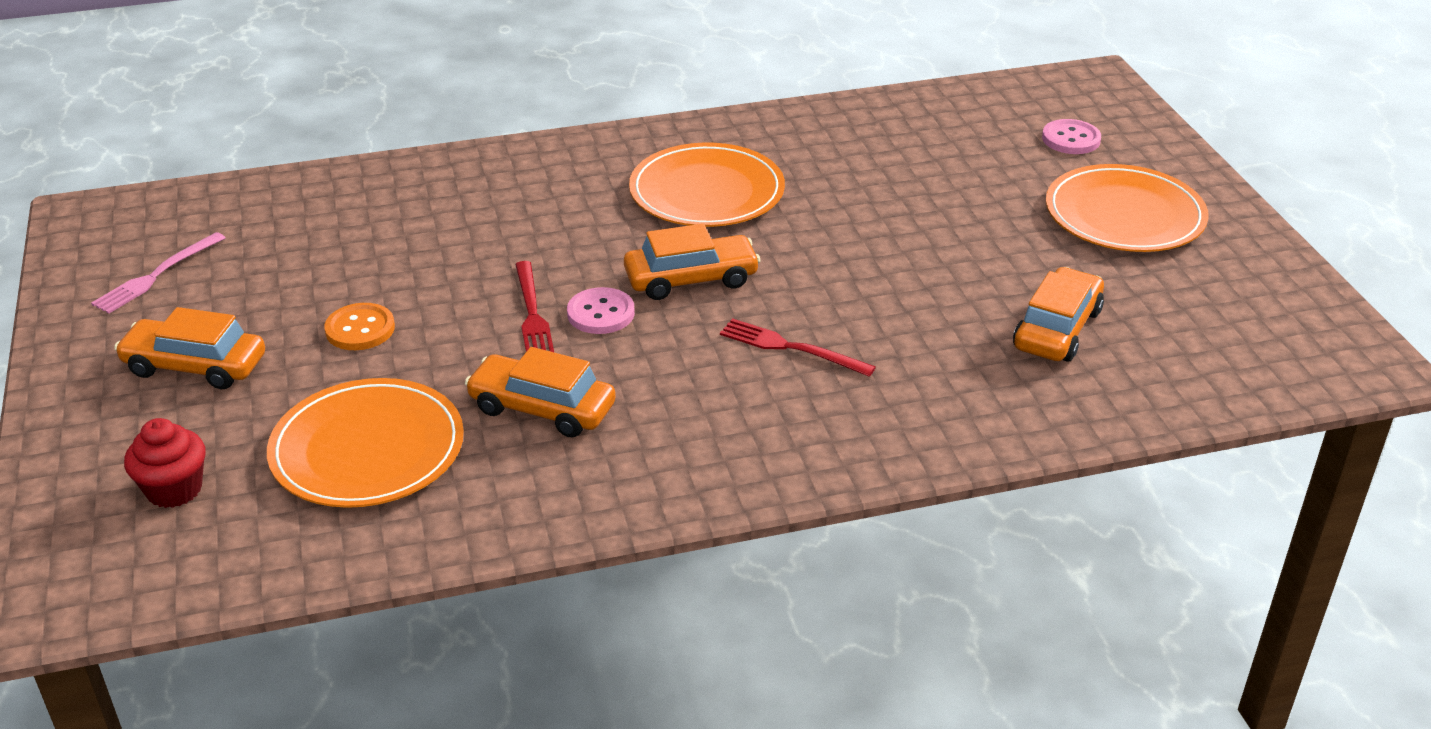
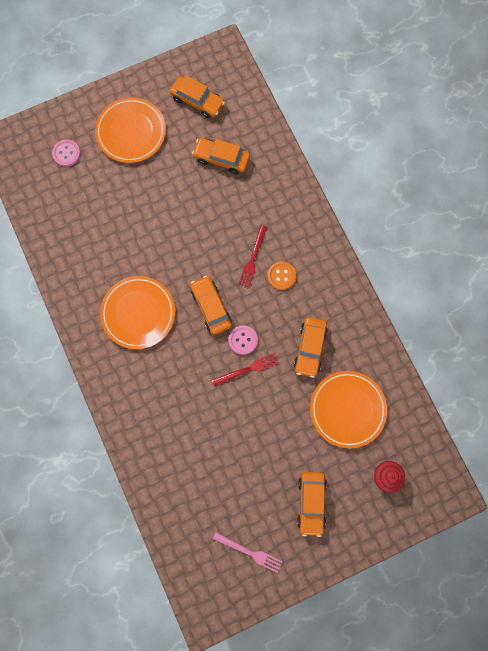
camera: 100 degrees left, 40 degrees up
orange button [324,303,395,350] -> orange button moved to [267,261,296,290]
none -> orange car [170,75,225,118]

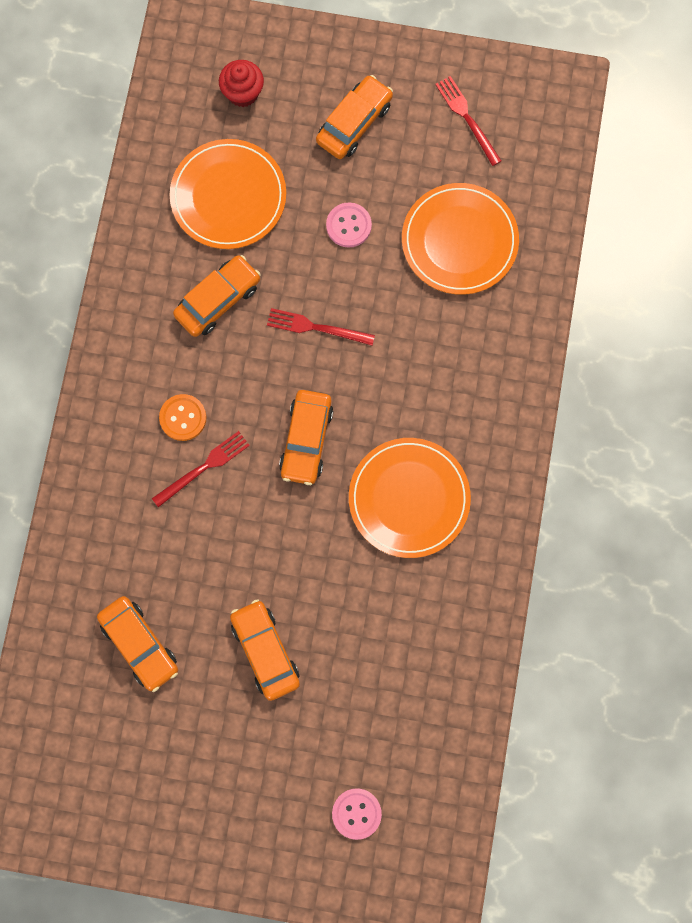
camera: 145 degrees left, 0 degrees up
orange plate [95,97,166,163] -> orange plate moved to [402,183,519,295]
orange car [170,75,225,118] -> orange car moved to [230,599,300,701]
pink fork [213,532,283,573] -> red fork [435,76,502,166]
pink button [228,325,258,355] -> pink button moved to [326,202,372,248]

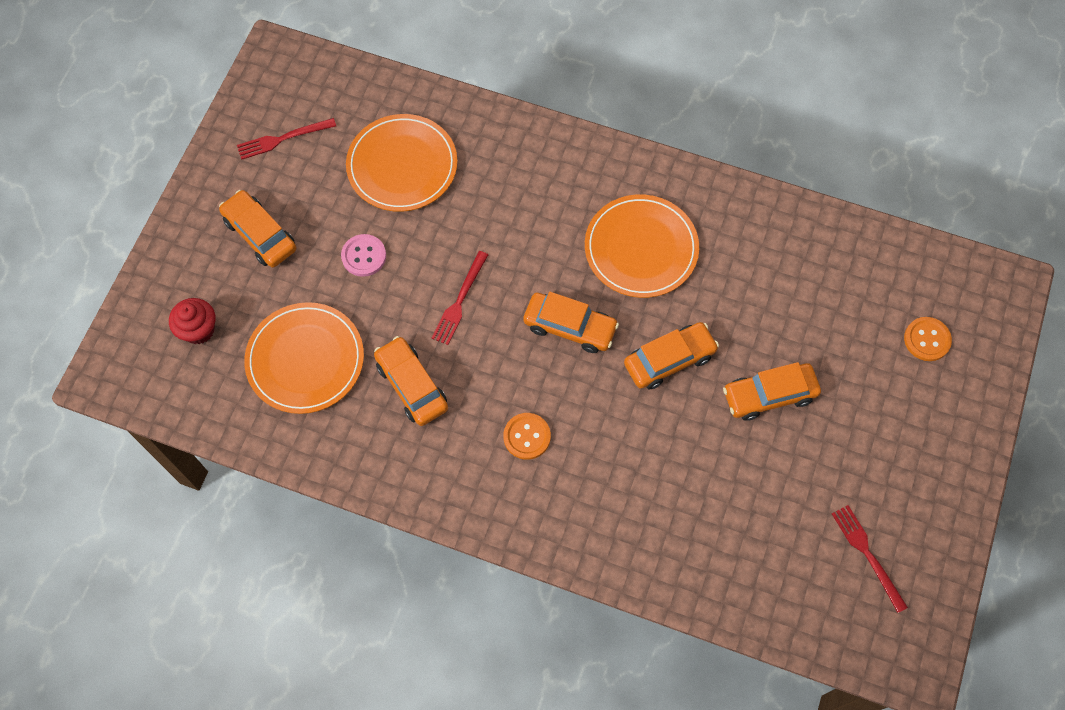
camera: 80 degrees left, 10 degrees down
orange car [97,596,178,692] -> orange car moved to [624,322,719,390]
red fork [152,431,250,507] -> red fork moved to [832,505,908,613]
pink button [332,788,382,840] -> orange button [904,317,952,361]

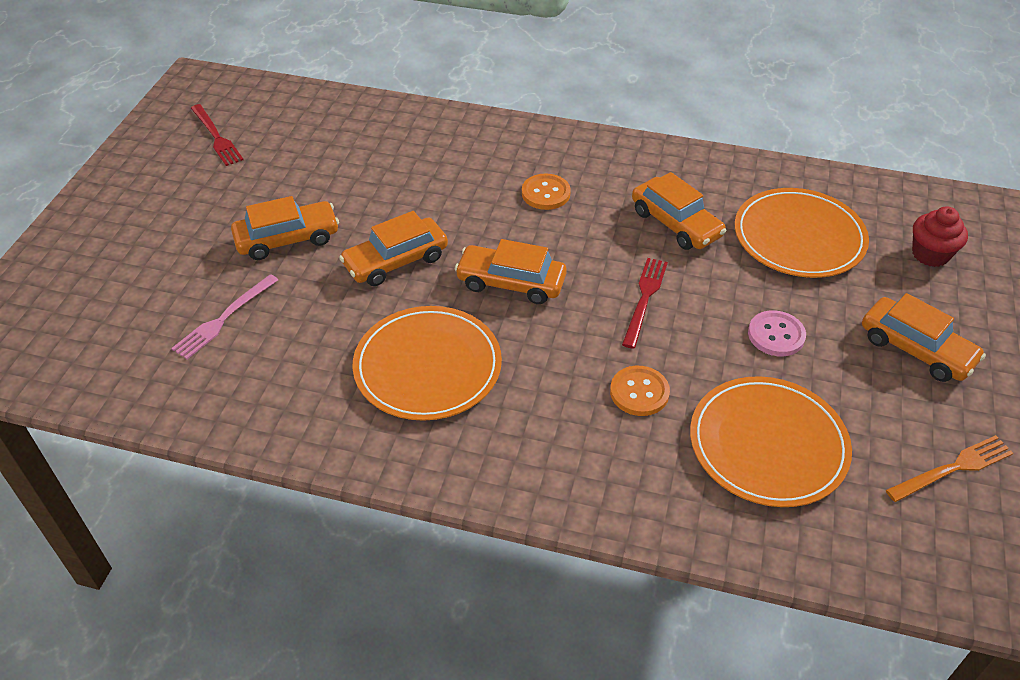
camera: 175 degrees right, 20 degrees down
red fork [237,118,336,160] -> orange fork [886,435,1013,502]
orange button [904,317,952,361] -> orange button moved to [610,366,670,416]
none -> pink fork [171,274,278,359]

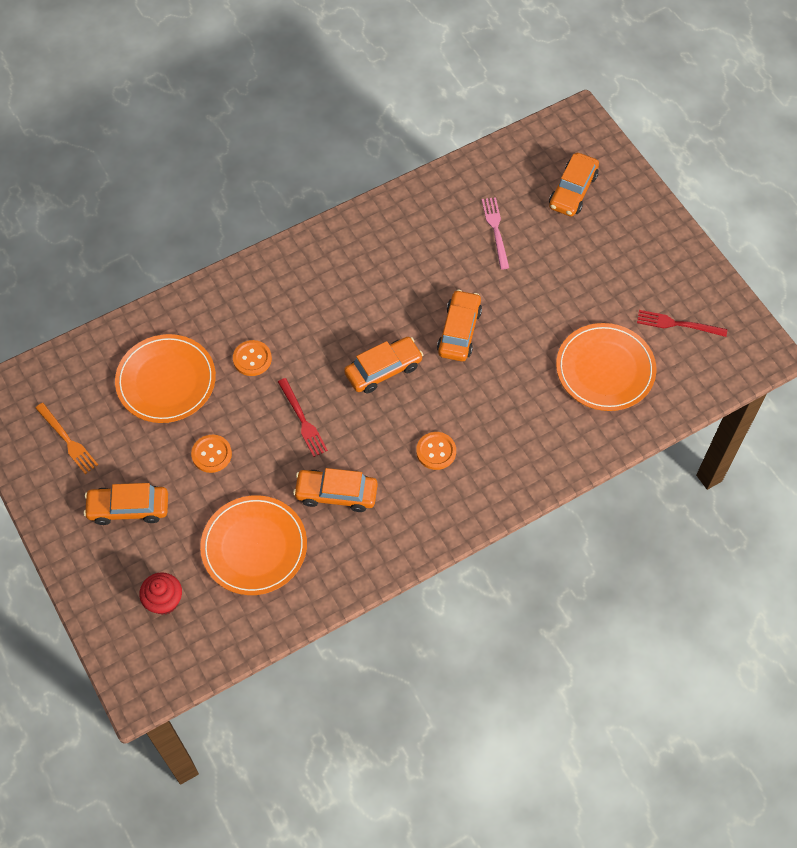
camera: 135 degrees right, 15 degrees up
orange car [231,196,339,260] -> orange car moved to [549,153,599,216]
orange plate [353,306,502,421] -> orange plate moved to [556,323,656,411]
pink button [748,310,806,356] -> orange button [191,435,232,473]
orange fork [886,435,1013,502] -> orange fork turned 60 degrees counterclockwise [35,403,98,474]

